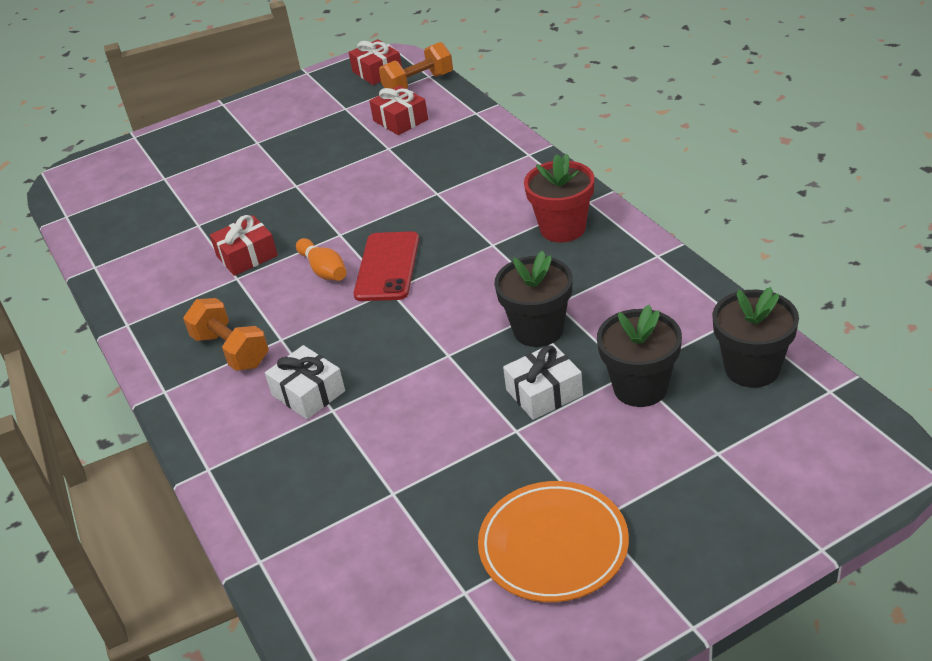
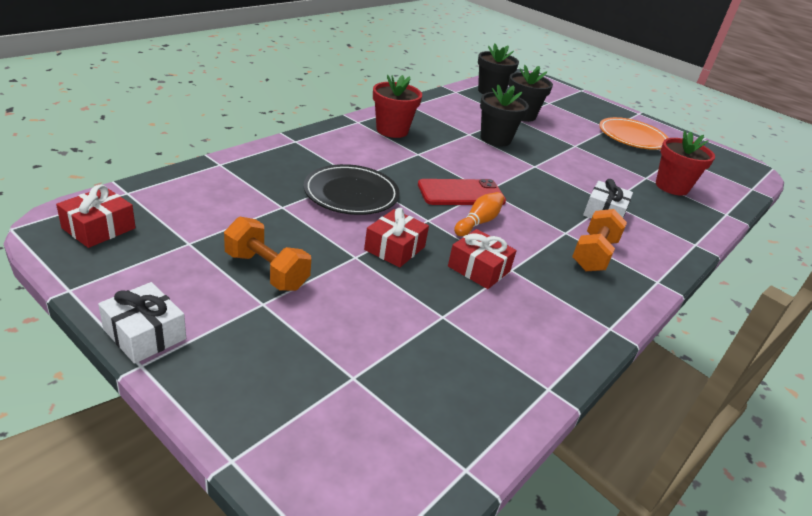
camera: 120 degrees left, 5 degrees down
red gift [369,85,428,135] -> red gift moved to [364,208,429,268]
orange dumbbell [379,42,453,89] -> orange dumbbell moved to [224,217,311,291]
white gift [503,343,583,420] -> white gift moved to [98,282,186,364]
none -> black plate [303,164,399,215]
none -> red flower pot [656,130,715,196]

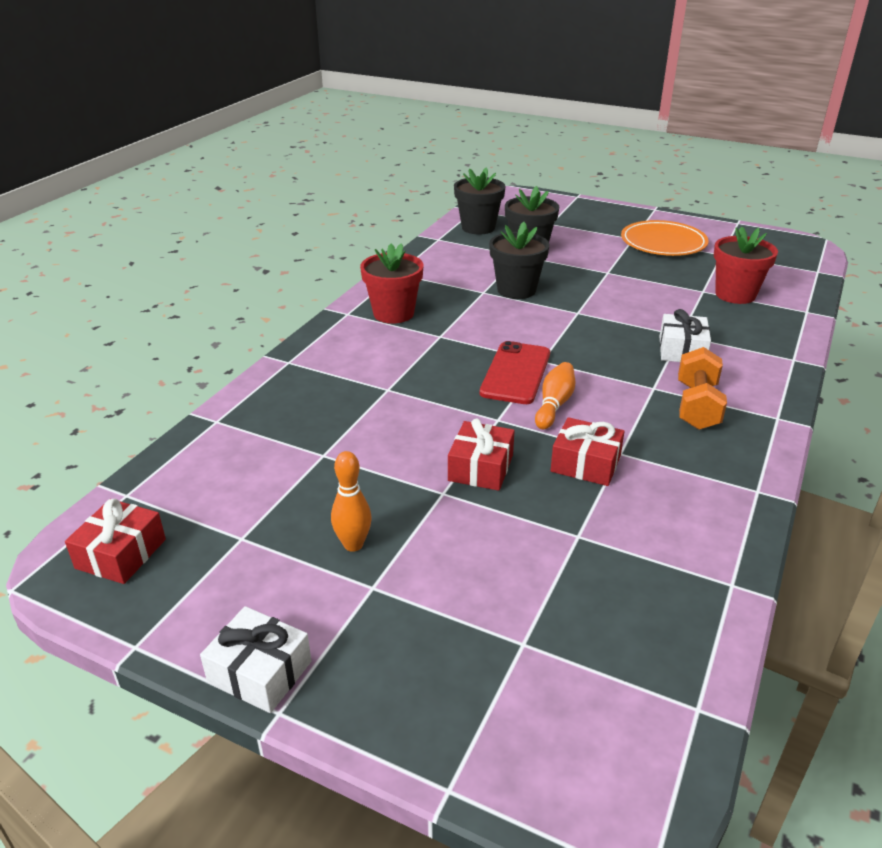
camera: 10 degrees left, 0 degrees up
orange dumbbell [224,217,311,291] -> orange bowling pin [331,451,372,552]
black plate [303,164,399,215] -> none
red phone [418,179,506,205] -> red phone turned 45 degrees counterclockwise [480,341,550,404]

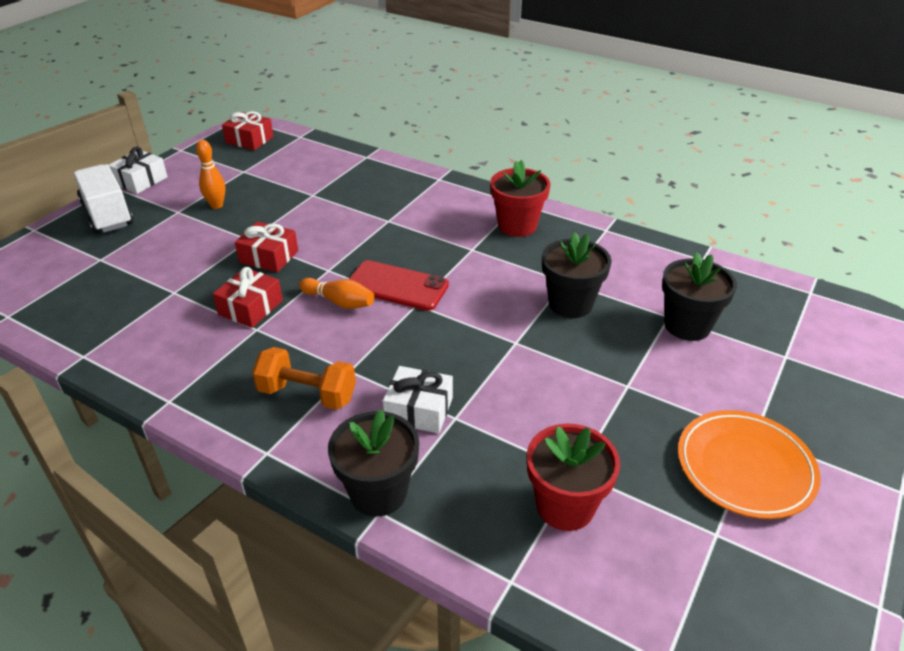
camera: 95 degrees right, 5 degrees up
black flower pot [454,167,506,235] -> black flower pot moved to [328,409,419,517]
none -> white truck [74,164,133,233]

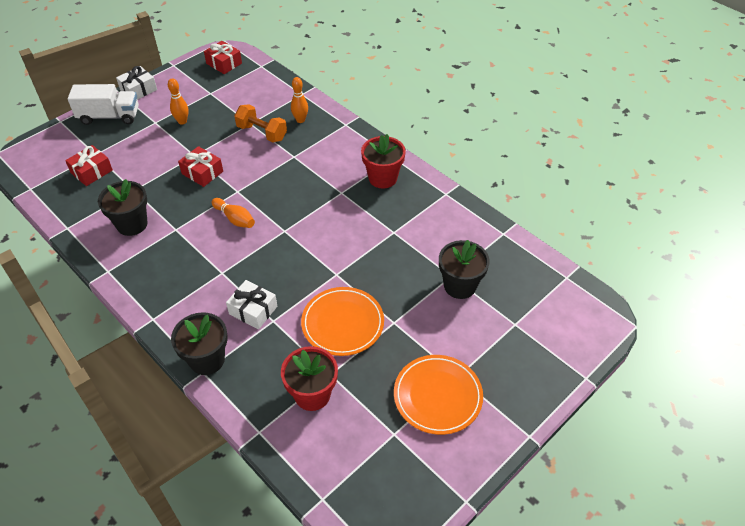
camera: 15 degrees right, 10 degrees up
white truck [74,164,133,233] -> white truck turned 105 degrees clockwise [68,84,139,125]
red gift [213,267,283,328] -> red gift moved to [65,145,113,186]
orange dumbbell [252,347,356,410] -> orange dumbbell moved to [234,104,287,142]
red phone [348,260,449,311] -> none
black flower pot [542,232,612,318] -> black flower pot moved to [98,179,147,236]
none -> orange bowling pin [291,77,308,123]
none -> orange plate [301,287,384,356]

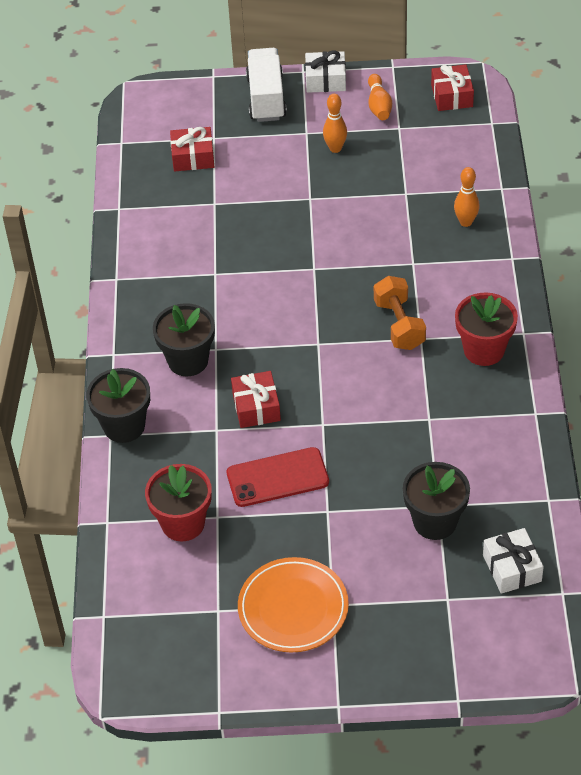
camera: 45 degrees right, 0 degrees up
white truck [68,84,139,125] -> white truck turned 135 degrees counterclockwise [246,48,287,122]
black flower pot [98,179,147,236] -> black flower pot moved to [153,303,215,376]
red gift [178,146,223,187] -> red gift moved to [231,371,281,428]
orange bowling pin [212,198,255,228] -> orange bowling pin moved to [368,74,392,120]
white gift [226,280,277,329] -> white gift moved to [483,528,544,594]
orange dumbbell [234,104,287,142] -> orange dumbbell moved to [374,276,426,350]
orange plate [301,287,384,356] -> red phone [227,447,329,507]

